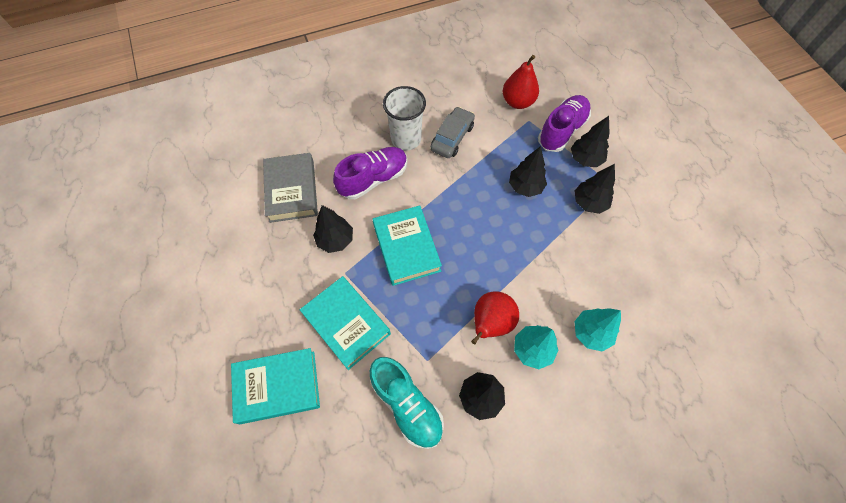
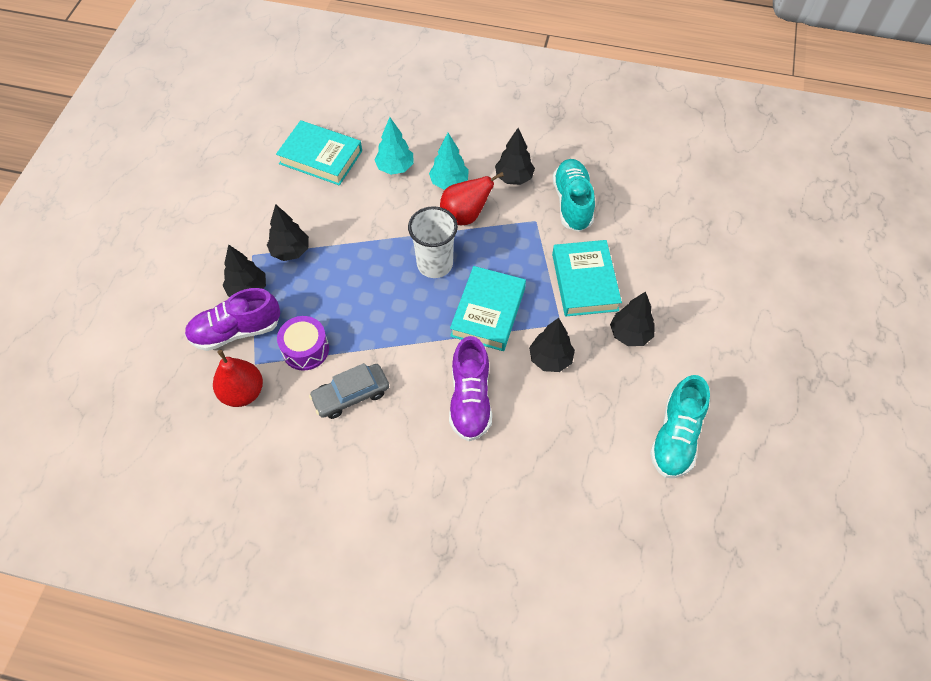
camera: 145 degrees left, 5 degrees down
turquoise book [231,348,320,424] -> turquoise book moved to [276,120,362,185]
grey book [263,153,318,223] -> none
purple shoe [333,147,408,199] -> purple shoe turned 90 degrees counterclockwise [449,336,492,441]
white cup [383,86,426,151] -> white cup moved to [408,206,458,278]
black tree [509,146,547,197] -> black tree moved to [610,291,655,346]
none -> purple drum [277,316,329,371]
none -> turquoise shoe [650,375,710,478]

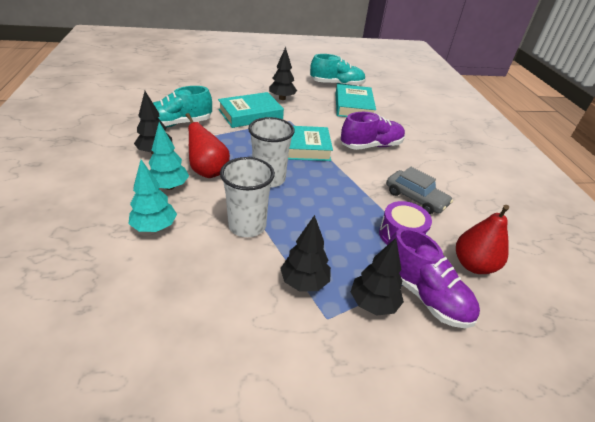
camera: 115 degrees left, 20 degrees down
turquoise book [276,120,362,185] -> turquoise book moved to [335,84,376,117]
black tree [529,318,575,372] -> none
none -> white cup [220,157,275,237]

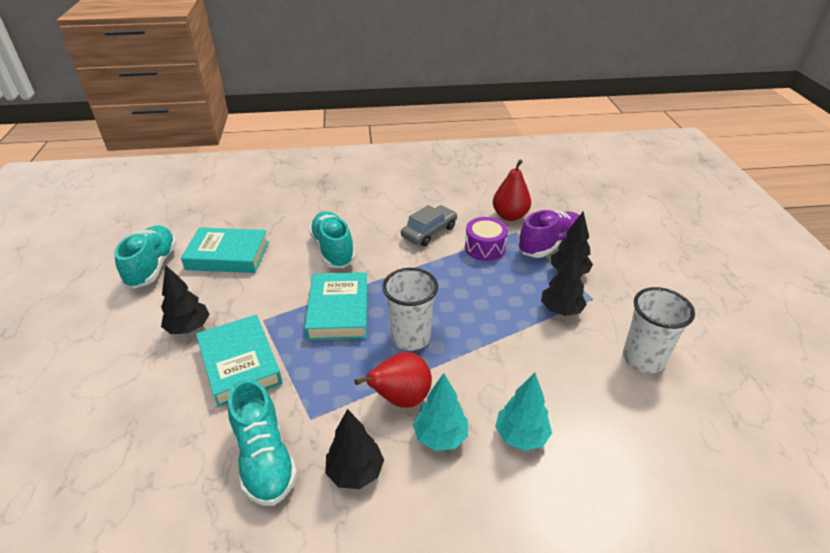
camera: 85 degrees left, 0 degrees up
white cup [220,157,275,237] -> white cup moved to [623,287,695,373]
purple shoe [341,112,405,150] -> turquoise shoe [309,211,355,268]

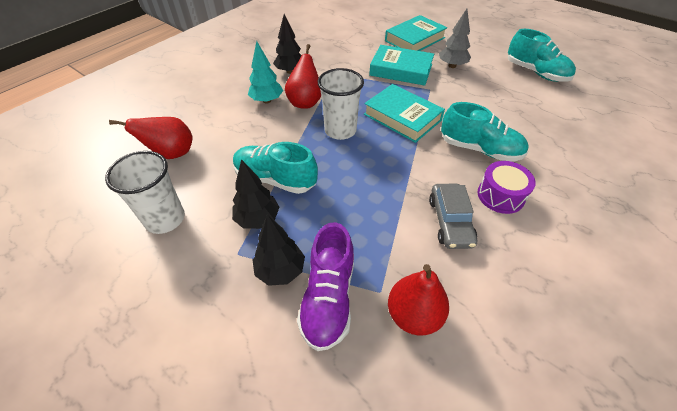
camera: 135 degrees right, 10 degrees up
black tree [161,265,210,334] -> grey tree [439,9,471,68]
turquoise book [181,227,269,273] -> turquoise book moved to [385,15,447,51]
turquoise shoe [228,379,297,506] -> turquoise shoe moved to [233,142,318,194]
purple drum [465,217,508,261] -> purple drum moved to [478,161,536,214]
turquoise tree [495,372,552,451] -> none
none -> red pear [109,117,192,159]

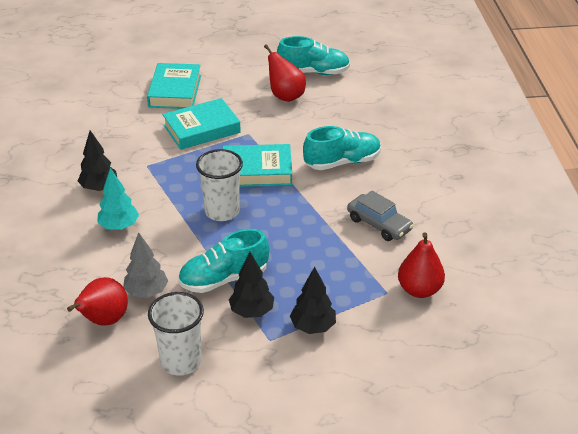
camera: 45 degrees left, 10 degrees down
red pear [285,44,321,109] -> red pear moved to [264,44,306,102]
purple shoe [297,222,354,351] -> none
grey tree [439,9,471,68] -> grey tree moved to [123,232,168,298]
purple drum [478,161,536,214] -> none

